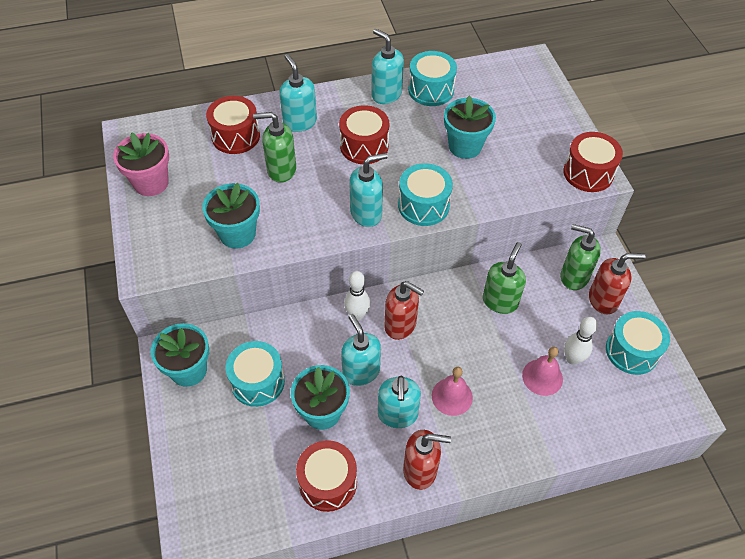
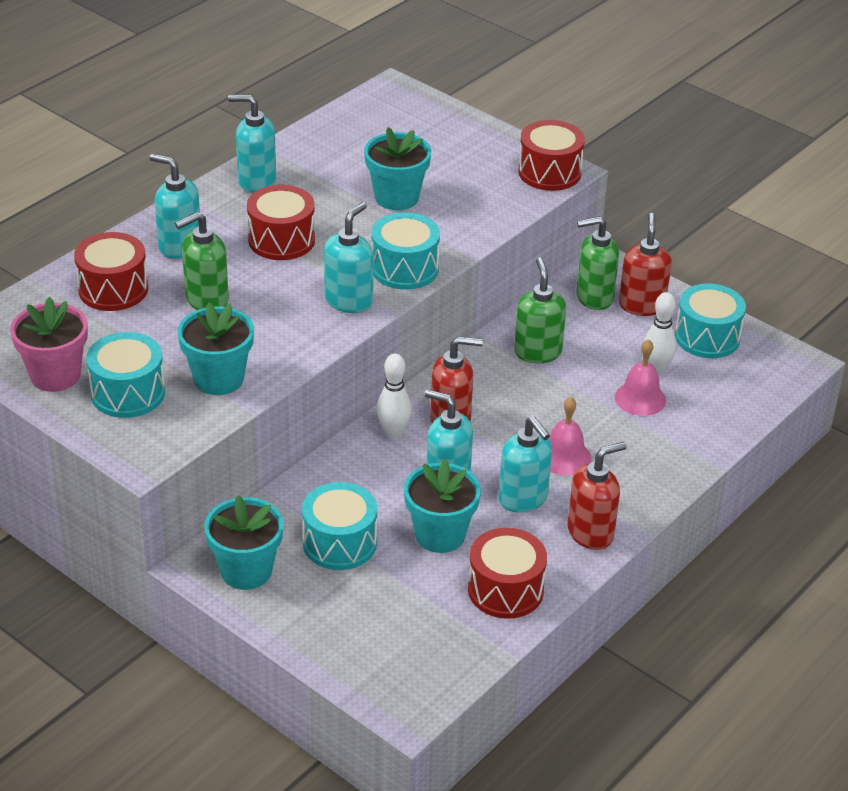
camera: 35 degrees left, 15 degrees down
turquoise drum [408,51,457,106] -> turquoise drum moved to [86,332,165,418]
red soap dispenser [589,253,646,314] -> red soap dispenser turned 45 degrees counterclockwise [619,213,672,316]

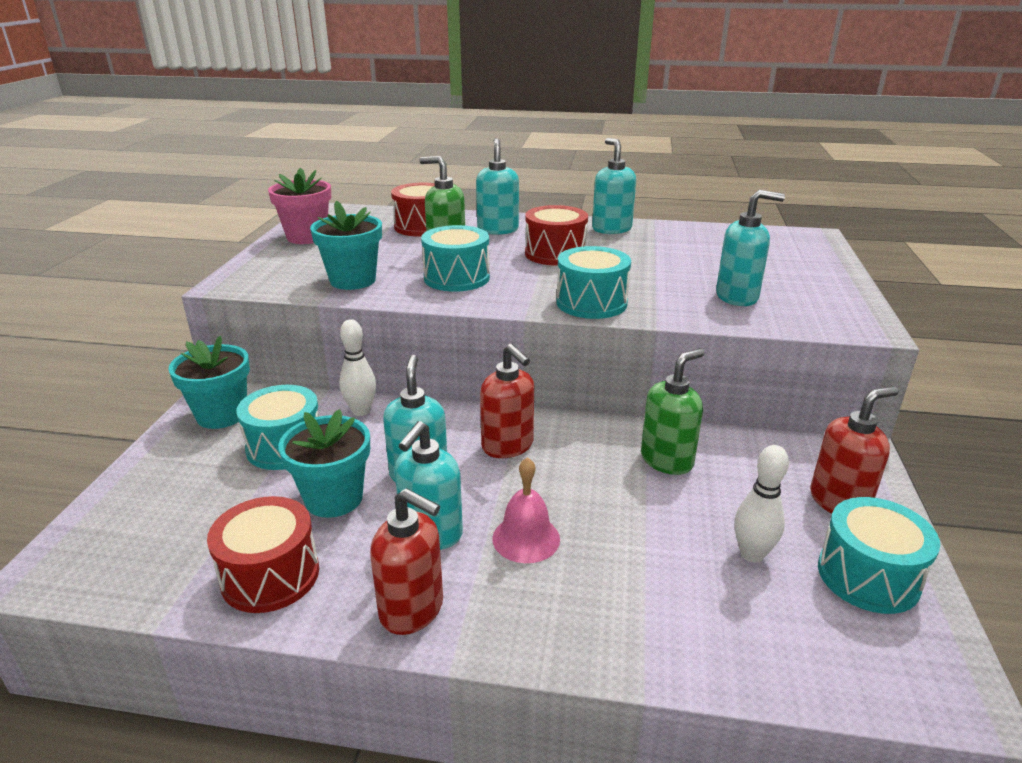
camera: 60 degrees right, 10 degrees down
turquoise drum [86,332,165,418] -> turquoise drum moved to [421,225,490,292]
turquoise soap dispenser [324,202,374,313] -> turquoise soap dispenser moved to [716,190,785,306]
turquoise flower pot [364,127,431,210] -> none
white bowling pin [376,353,412,438] -> white bowling pin moved to [339,319,376,416]
red drum [518,120,585,191] -> none
green soap dispenser [576,216,619,310] -> none
pink bell [615,339,666,416] -> none

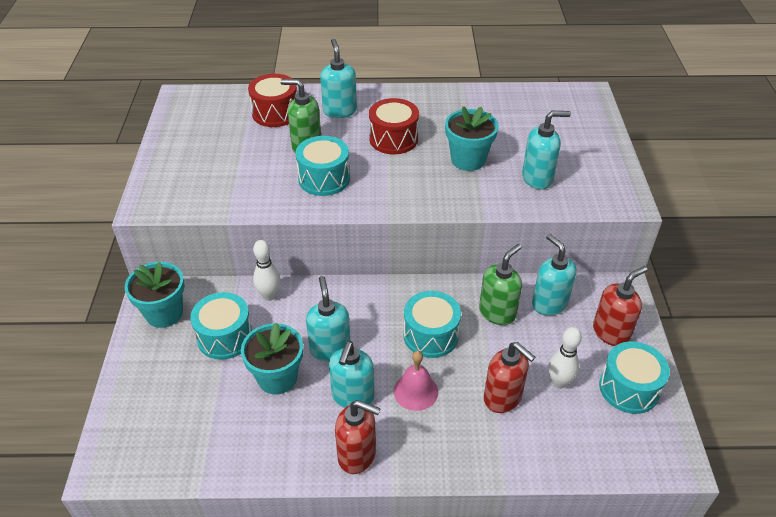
camera: 10 degrees left, 15 degrees up
red drum [207,496,319,613] -> none
pink flower pot [268,168,331,244] -> none
turquoise flower pot [310,201,382,290] -> turquoise flower pot moved to [445,106,499,171]
red soap dispenser [480,344,534,458] -> red soap dispenser moved to [484,342,535,413]
turquoise drum [556,246,631,319] -> turquoise drum moved to [403,291,461,358]
turquoise soap dispenser [592,138,636,234] -> turquoise soap dispenser moved to [532,234,576,316]

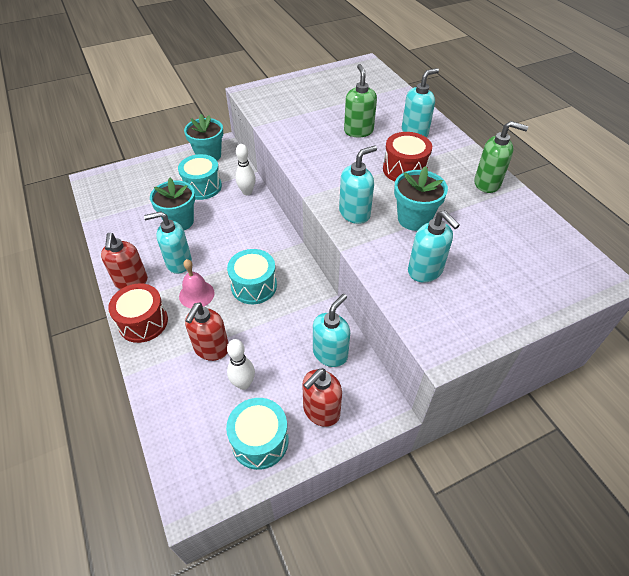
camera: 65 degrees right, 5 degrees up
red drum [248,74,297,127] -> red drum moved to [108,283,168,343]
turquoise drum [295,136,350,196] -> none
turquoise soap dispenser [306,276,350,361] -> turquoise soap dispenser moved to [339,145,377,224]
green soap dispenser [479,244,522,325] -> green soap dispenser moved to [474,121,528,193]
red soap dispenser [593,266,647,346] -> red soap dispenser turned 105 degrees clockwise [302,368,342,427]

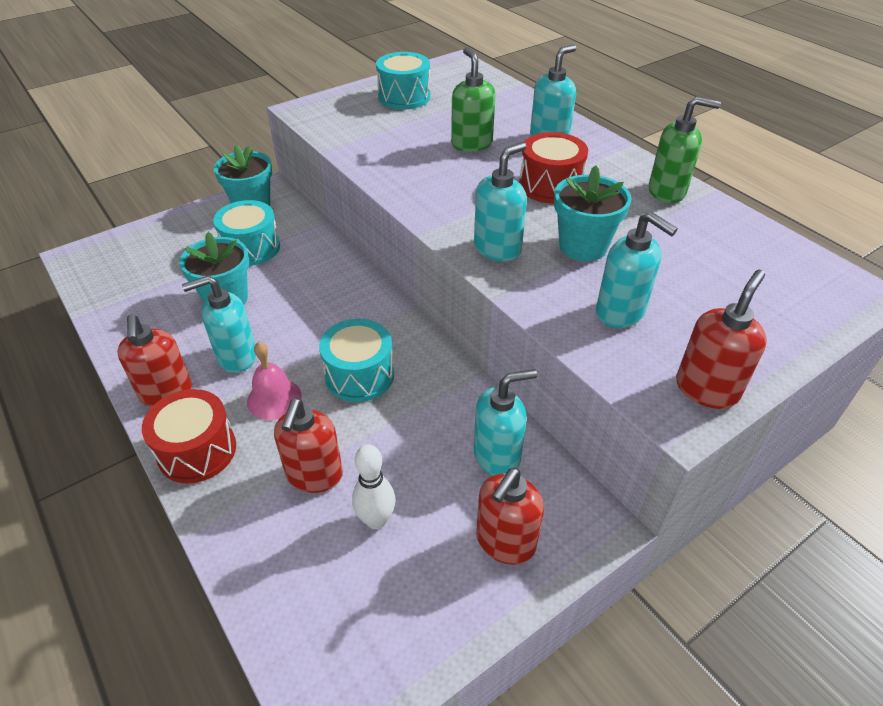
camera: 10 degrees left, 5 degrees down
turquoise drum [226,398,289,470] -> turquoise drum moved to [376,52,430,109]
white bowling pin [235,144,256,195] -> none
turquoise soap dispenser [313,294,350,367] -> turquoise soap dispenser turned 45 degrees clockwise [474,369,537,476]
none -> red soap dispenser [676,270,767,409]

